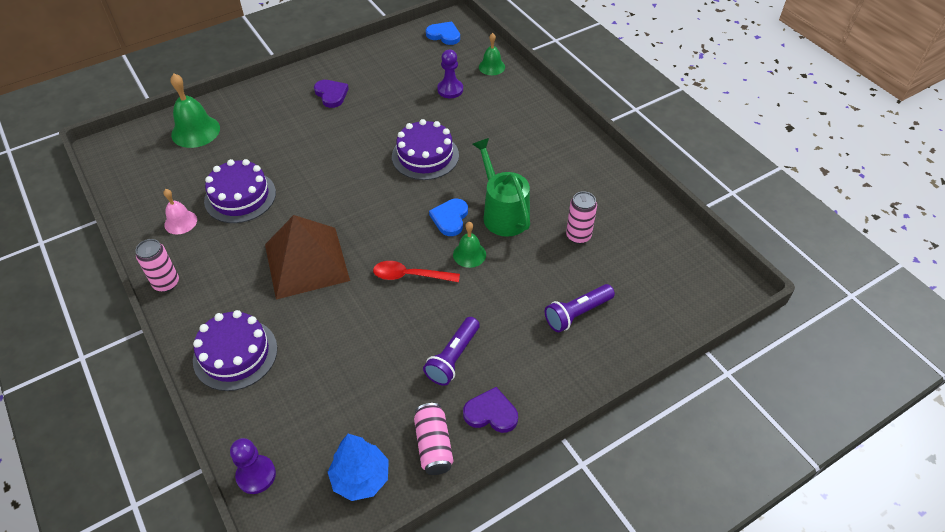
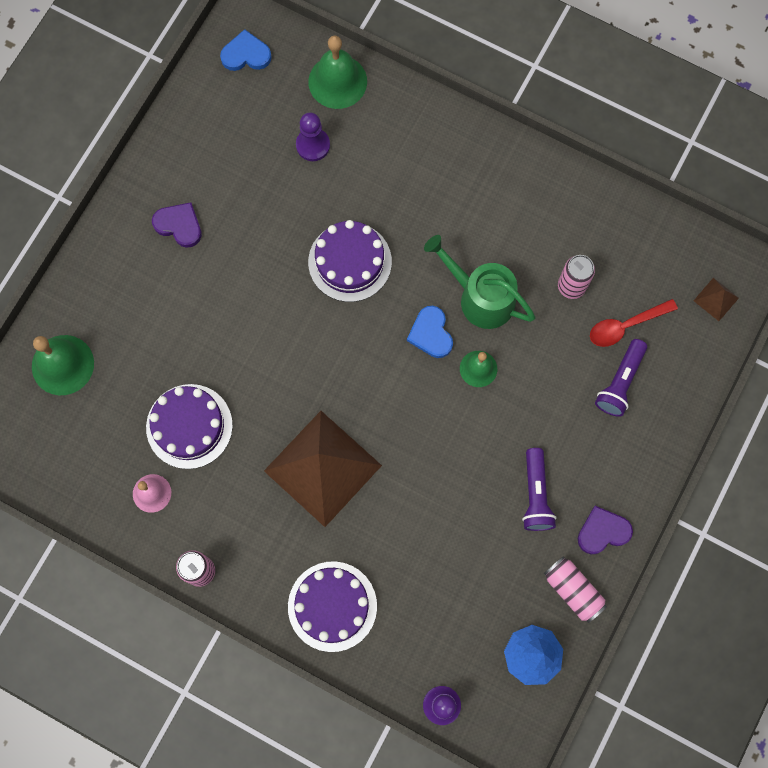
camera: 30 degrees left, 25 degrees up
red spoon [373,261,460,282] -> red spoon moved to [590,299,678,347]
green bell [479,33,505,75] -> green bell [308,36,367,109], size x1.65
none -> brown pyramid [694,278,739,321]

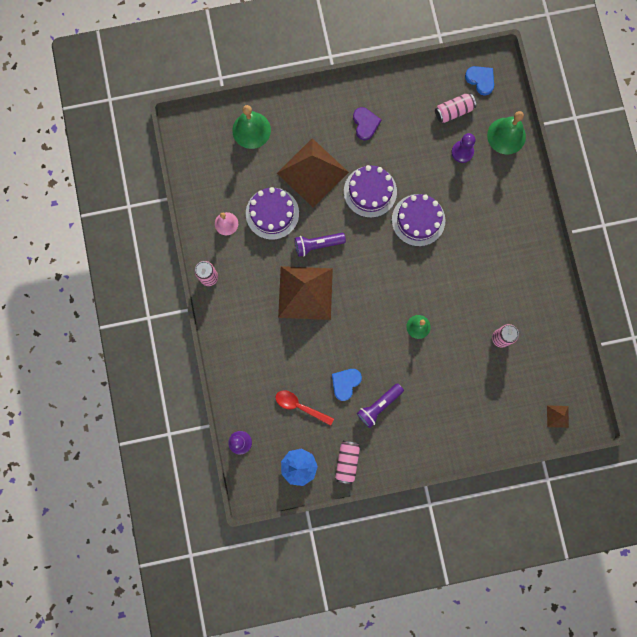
camera: 50 degrees right, 5 degrees up
purple cake [288,561,377,652] -> purple cake moved to [344,165,397,218]
blue heart [407,306,453,358] -> blue heart moved to [332,369,362,401]
green watering can [424,235,535,329] -> none
purple heart [578,506,633,554] -> none
red spoon [590,299,678,347] -> red spoon moved to [275,390,334,426]
purple flashlight [595,339,647,417] -> purple flashlight moved to [295,233,346,257]
none -> brown pyramid [277,138,349,208]
none -> pink can [435,93,476,123]

